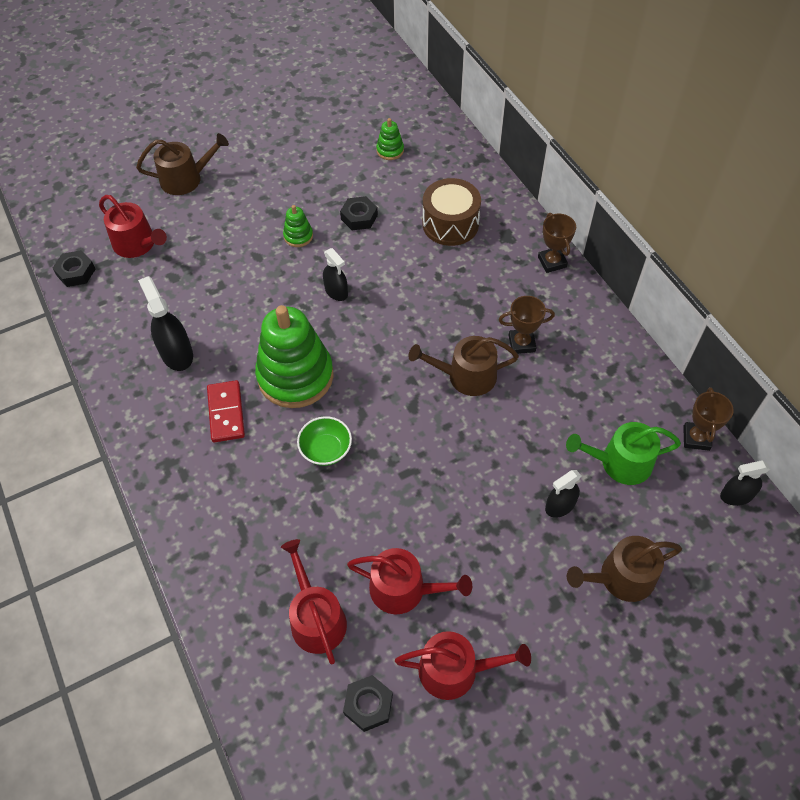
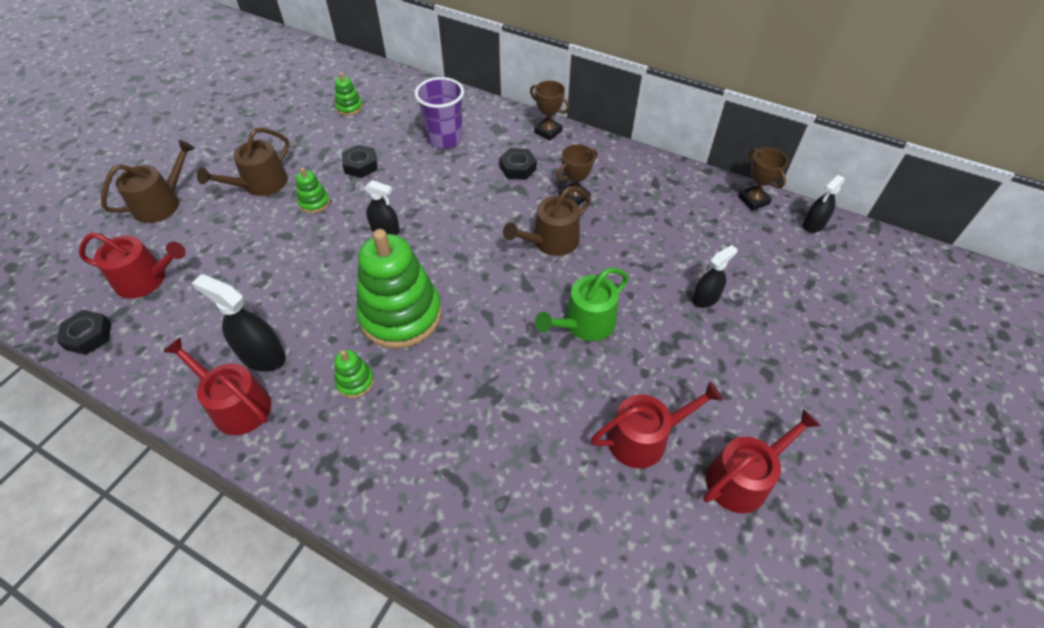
camera: 35 degrees left, 5 degrees down
red domino [207,380,245,442] -> green stacking toy [334,350,374,398]
red watering can [281,539,347,664] -> red watering can moved to [163,337,271,435]
green bowl [297,416,352,466] -> none
black nut [343,675,393,732] -> black nut moved to [499,148,537,180]
brown drum [423,178,481,246] -> purple cup [415,77,464,149]
black spray bottle [545,470,581,517] -> black spray bottle turned 150 degrees counterclockwise [692,245,738,308]
green watering can [566,422,681,485] -> green watering can moved to [535,267,629,341]
brown watering can [567,536,682,602] -> brown watering can moved to [197,128,289,196]

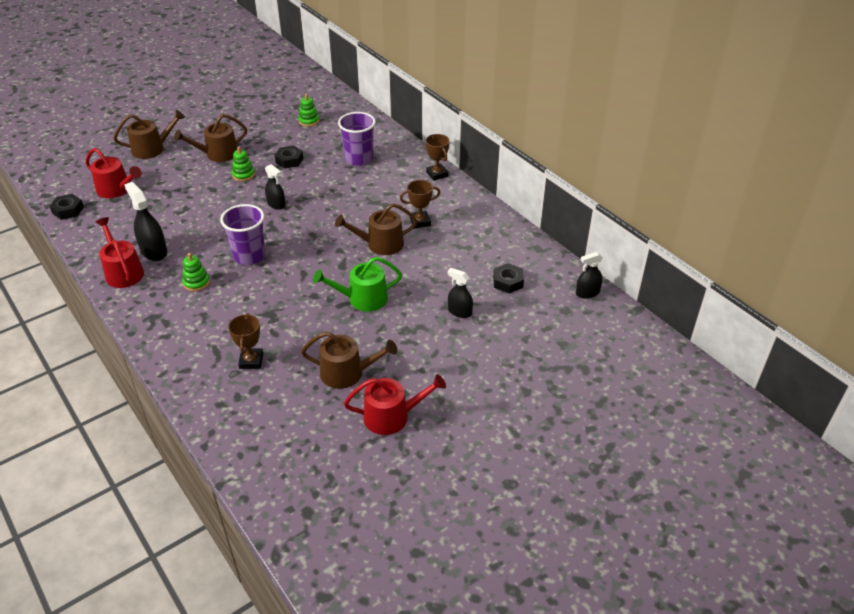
camera: 25 degrees right, 10 degrees down
green stacking toy [356,229,442,349] -> purple cup [220,204,266,265]
black nut [499,148,537,180] -> black nut moved to [493,263,524,293]
red watering can [591,382,723,468] -> brown watering can [301,332,397,389]
black spray bottle [692,245,738,308] -> black spray bottle turned 135 degrees counterclockwise [448,268,473,318]
brown trophy [738,147,788,211] -> brown trophy moved to [228,313,263,369]

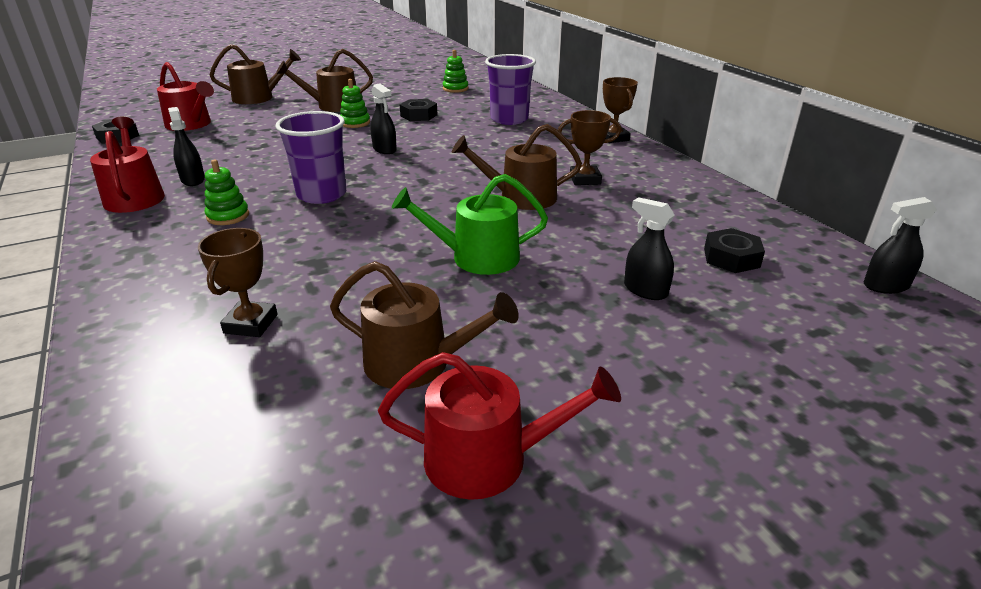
camera: 10 degrees right, 10 degrees down
black spray bottle [124,182,167,261] -> black spray bottle [168,107,205,186], size x0.65

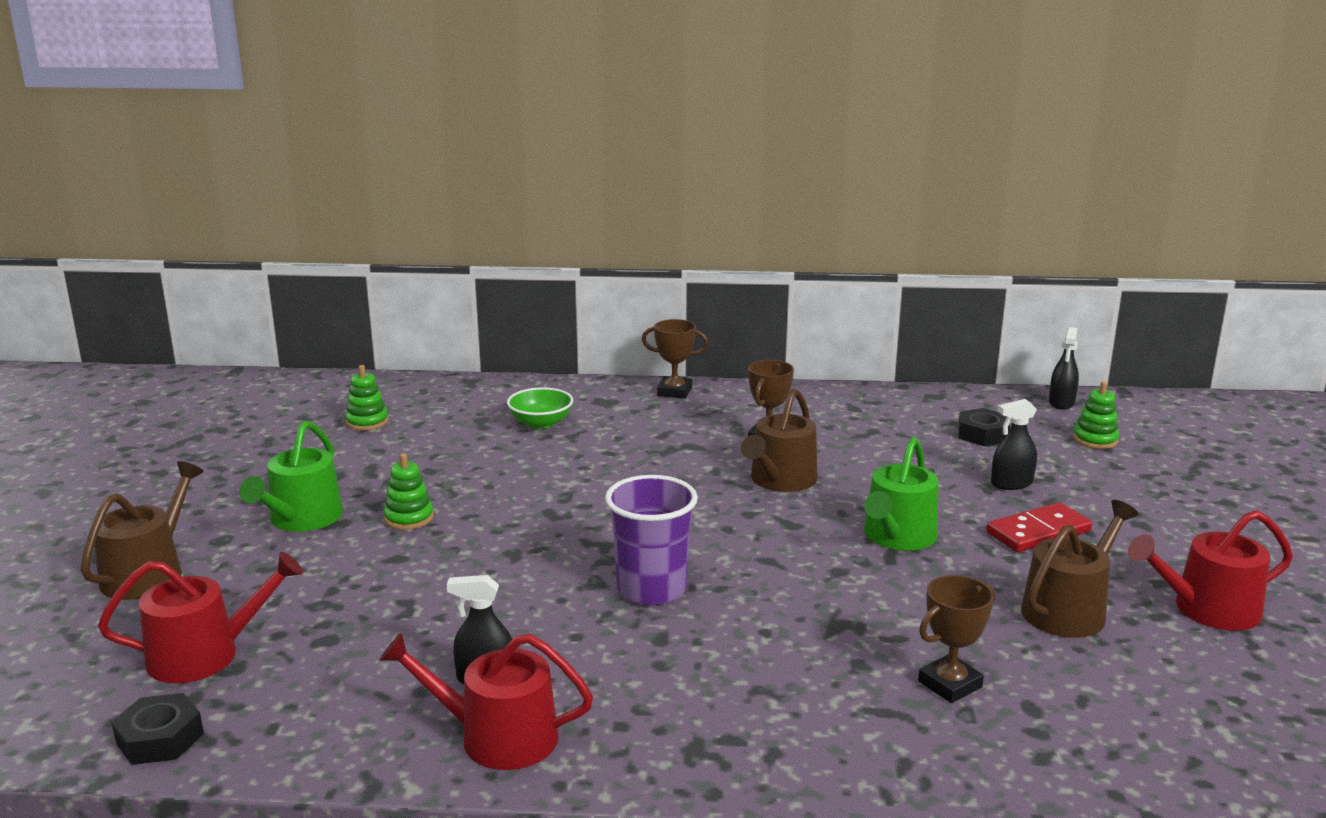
camera: 60 degrees left, 10 degrees down
brown trophy [198,228,277,337] -> brown trophy turned 75 degrees counterclockwise [918,575,995,703]
green stacking toy [205,160,249,225] -> green stacking toy moved to [1073,381,1119,449]
brown watering can [276,49,373,112] -> green watering can [239,421,343,532]
black spray bottle [370,84,397,154] -> none
red watering can [378,352,621,500] -> red watering can turned 135 degrees counterclockwise [1128,510,1293,631]
black nut [400,99,438,121] -> none
purple cup [485,54,536,125] -> green bowl [507,387,573,429]
none -> red domino [986,502,1092,552]

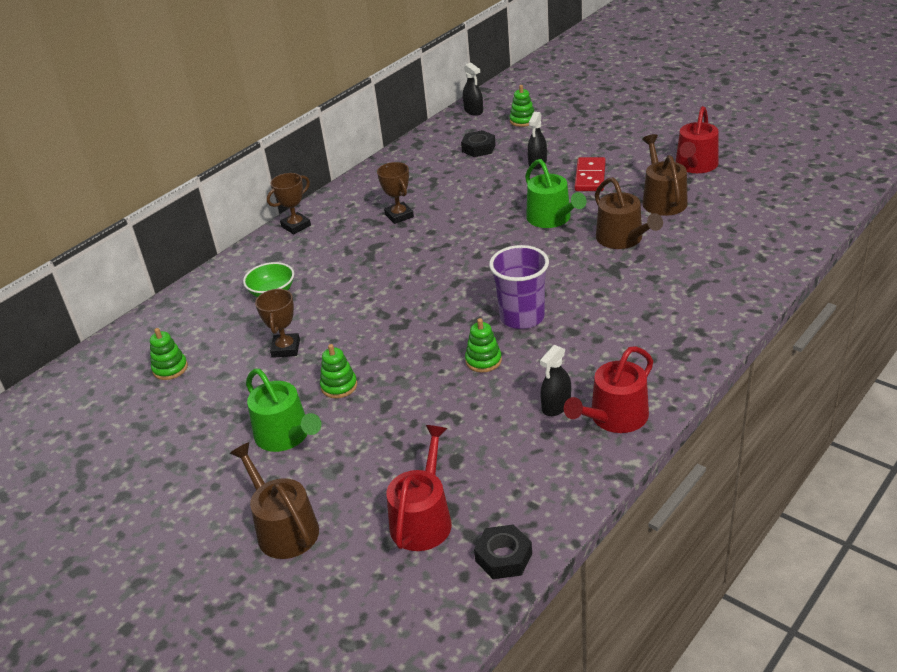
camera: 50 degrees left, 15 degrees up
brown watering can [741,388,817,492] -> brown watering can moved to [595,177,663,249]
brown trophy [918,575,995,703] -> brown trophy moved to [255,288,300,358]
none -> green stacking toy [465,318,502,373]

